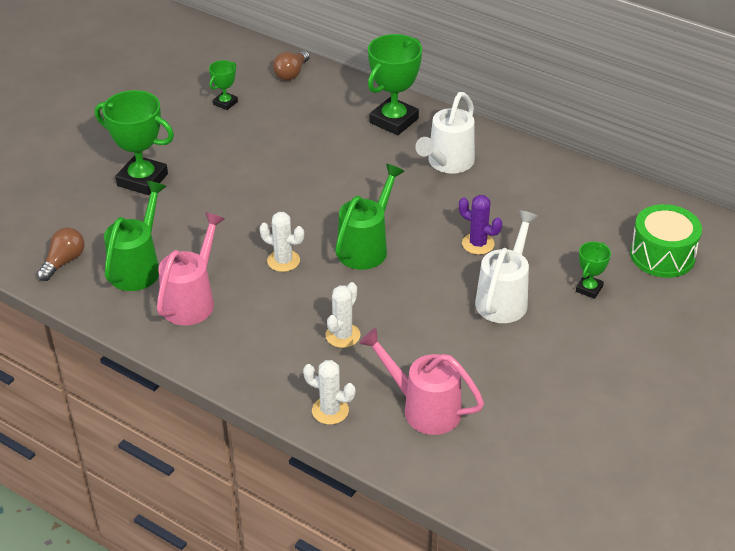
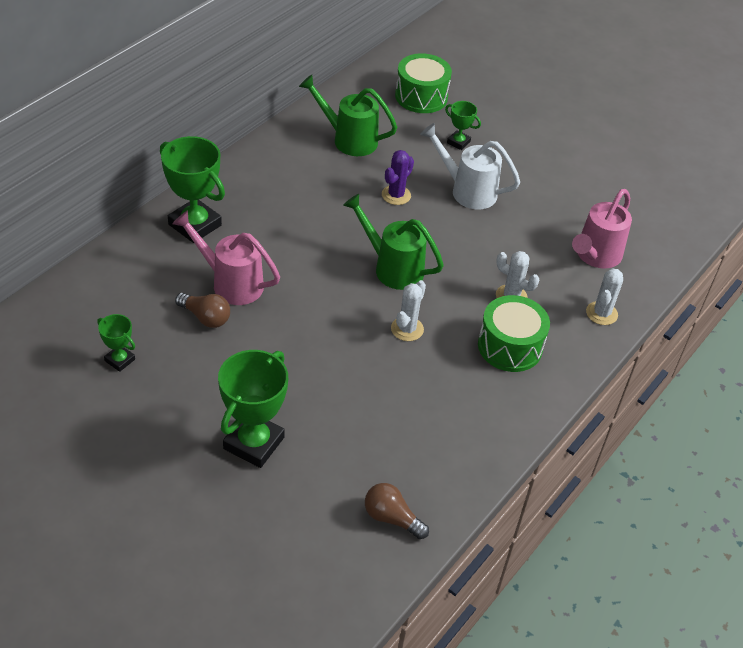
camera: 90 degrees left, 5 degrees up
green watering can [104,181,167,291] -> green watering can moved to [299,75,397,156]
pink watering can [157,212,225,325] -> pink watering can moved to [172,210,280,305]
brown light bulb [273,50,310,80] -> brown light bulb moved to [175,293,230,328]
white watering can [415,92,475,174] -> none
none -> green drum [478,295,550,372]

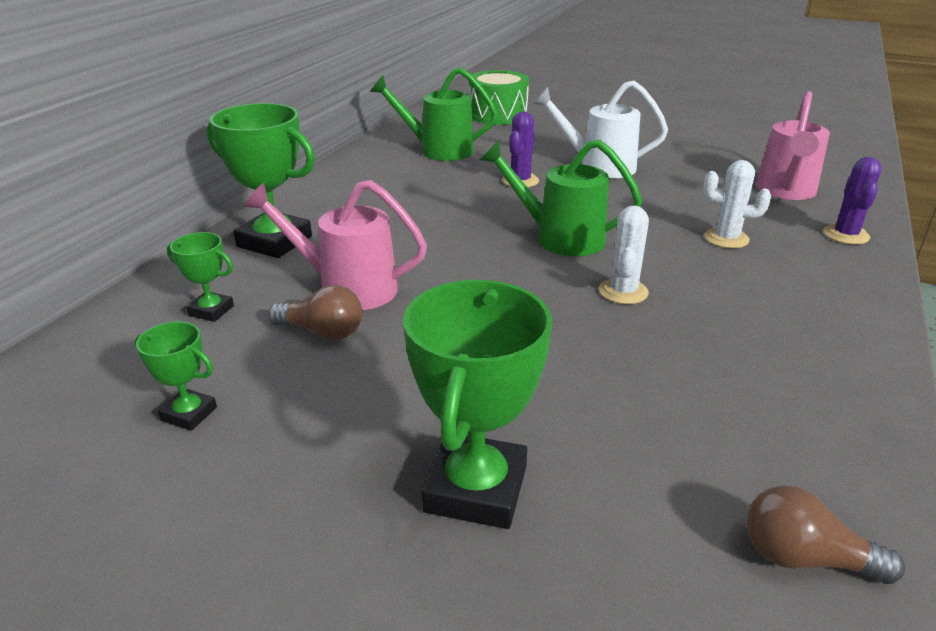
camera: 10 degrees left, 15 degrees down
green trophy [445,101,481,150] -> green trophy moved to [167,232,234,322]
green drum [478,295,550,372] -> none
white cactus [586,268,623,325] -> purple cactus [823,157,882,245]

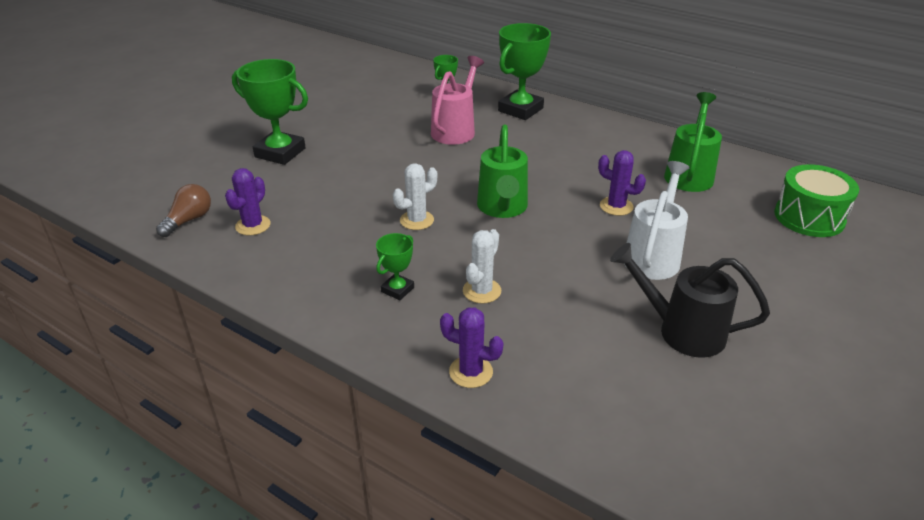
camera: 100 degrees right, 5 degrees up
green trophy [135,321,217,431] -> green trophy moved to [376,233,414,300]
brown light bulb [268,285,362,340] -> none
green watering can [480,139,642,256] -> green watering can turned 150 degrees clockwise [477,124,528,218]
white cactus [599,206,649,304] -> white cactus turned 60 degrees counterclockwise [393,163,437,230]
pink watering can [755,91,830,200] -> none
none -> purple cactus [225,168,271,235]
none -> black watering can [610,243,770,358]

